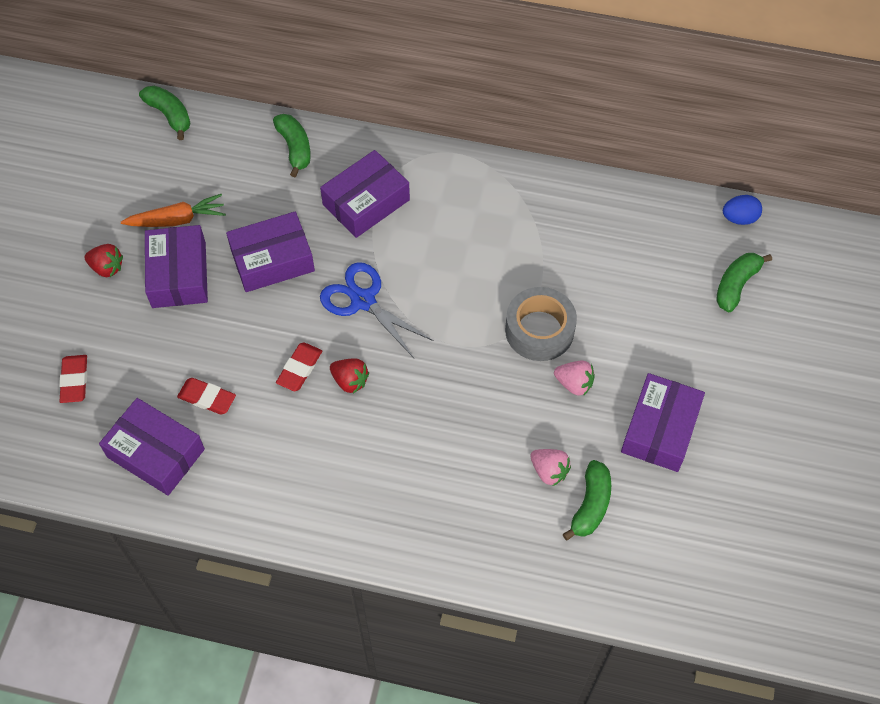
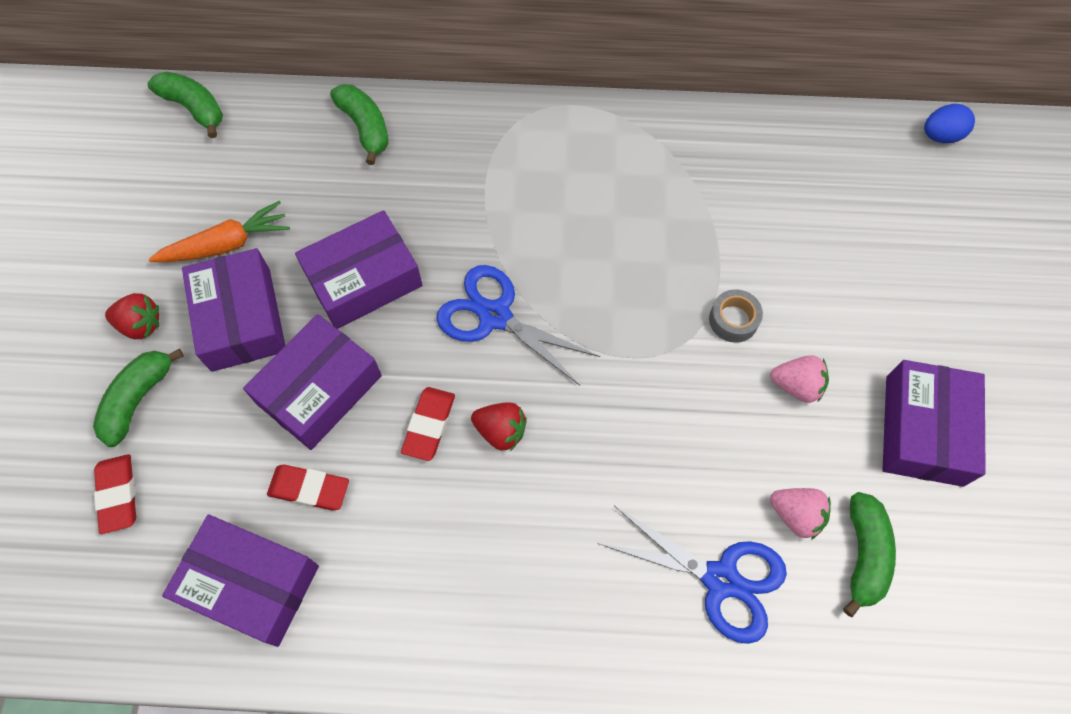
camera: 10 degrees left, 5 degrees up
purple box [320,150,410,238] -> purple box moved to [243,314,382,450]
grey tape [505,287,577,361] -> grey tape [709,289,763,343], size x0.54
green banana [716,253,772,312] -> green banana moved to [93,349,184,447]
none -> blue scissors [597,506,787,644]

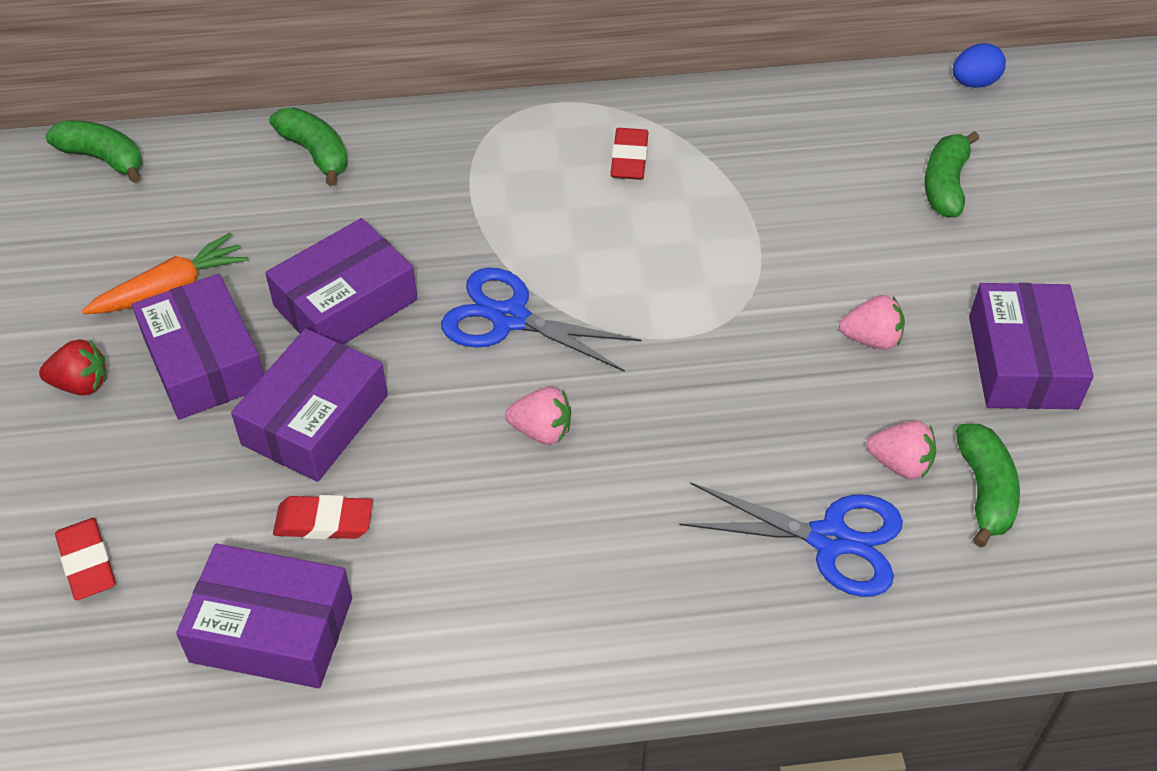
camera: 10 degrees left, 15 degrees down
green banana [93,349,184,447] -> green banana moved to [925,131,979,217]
red eraser [401,387,455,461] -> red eraser moved to [610,128,649,180]
red strawberry [471,403,527,451] -> pink strawberry [505,387,571,445]
grey tape [709,289,763,343] -> none

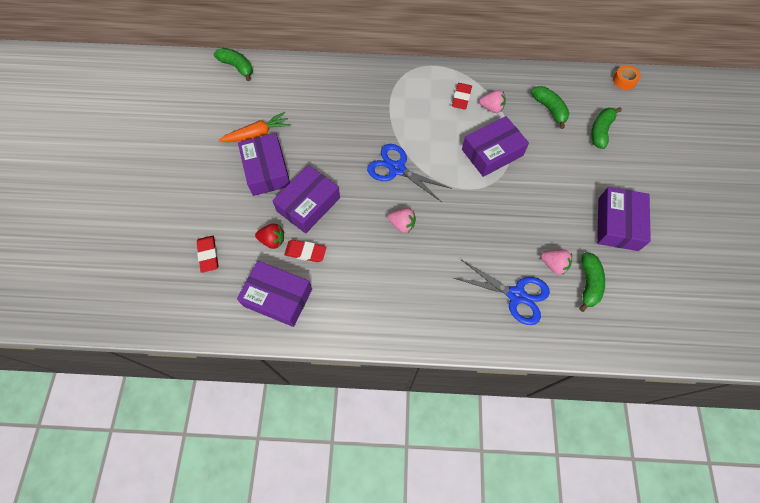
camera: 10 degrees right, 15 degrees up
red strawberry [39,339,106,396] -> red strawberry moved to [255,224,284,249]
purple box [265,218,417,344] -> purple box moved to [462,116,529,177]
green banana [269,108,348,186] -> green banana moved to [531,86,569,129]
pink strawberry [839,295,905,350] -> pink strawberry moved to [479,90,506,113]
blue egg [953,43,1006,88] -> orange tape [613,65,641,90]

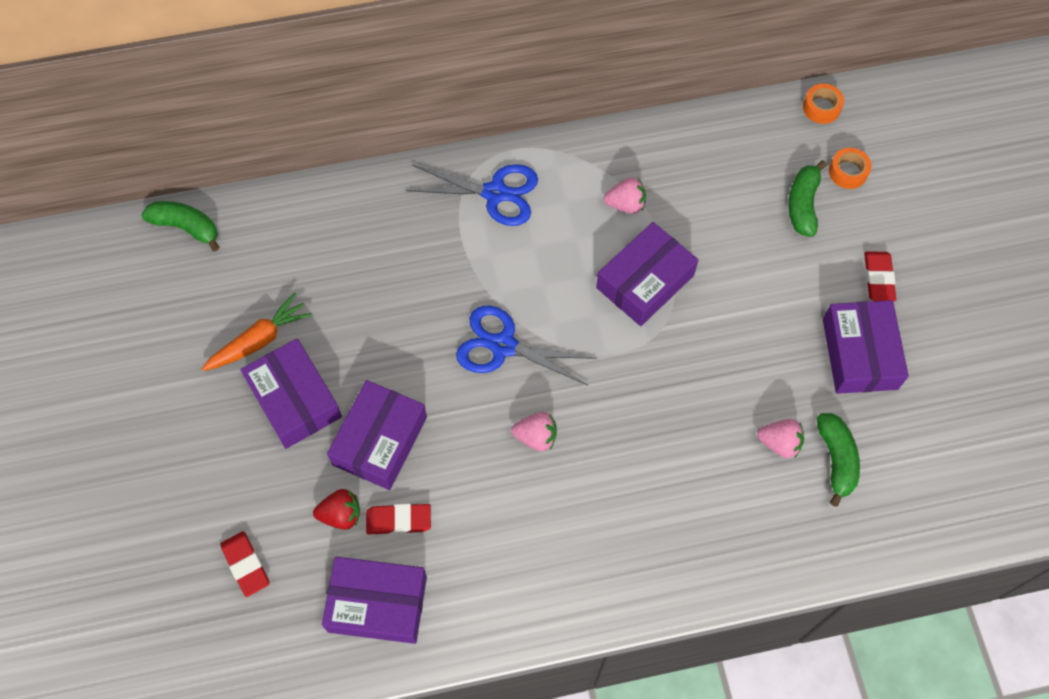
camera: 15 degrees left, 0 degrees up
red eraser [452,83,472,110] -> red eraser moved to [864,251,896,301]
blue scissors [454,260,550,325] -> blue scissors moved to [406,164,538,226]
green banana [531,86,569,129] -> none
none -> orange tape [829,148,871,189]

